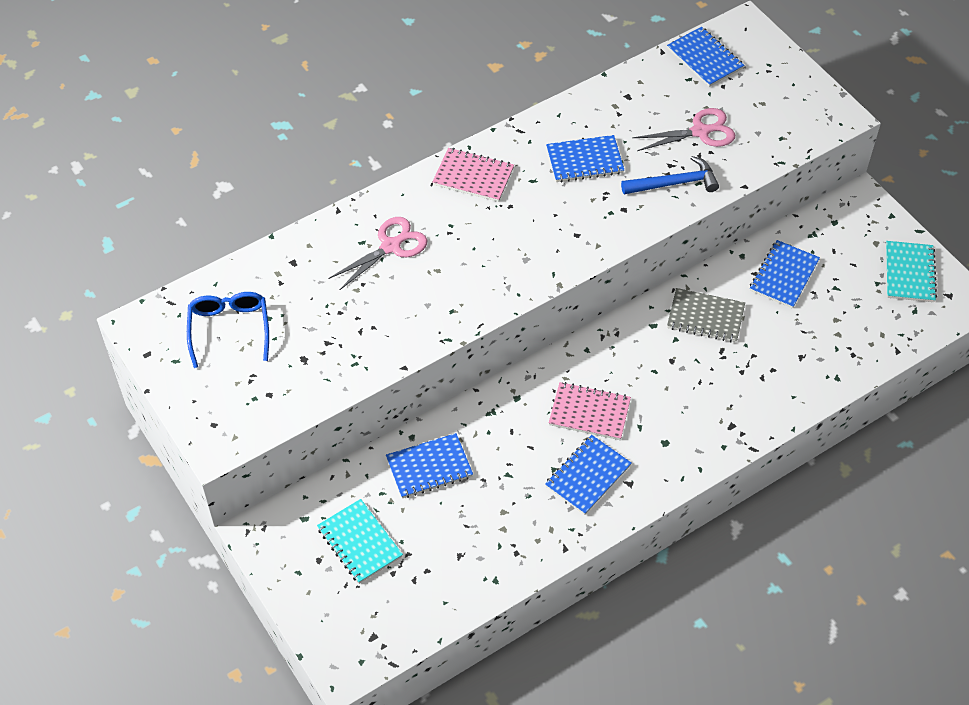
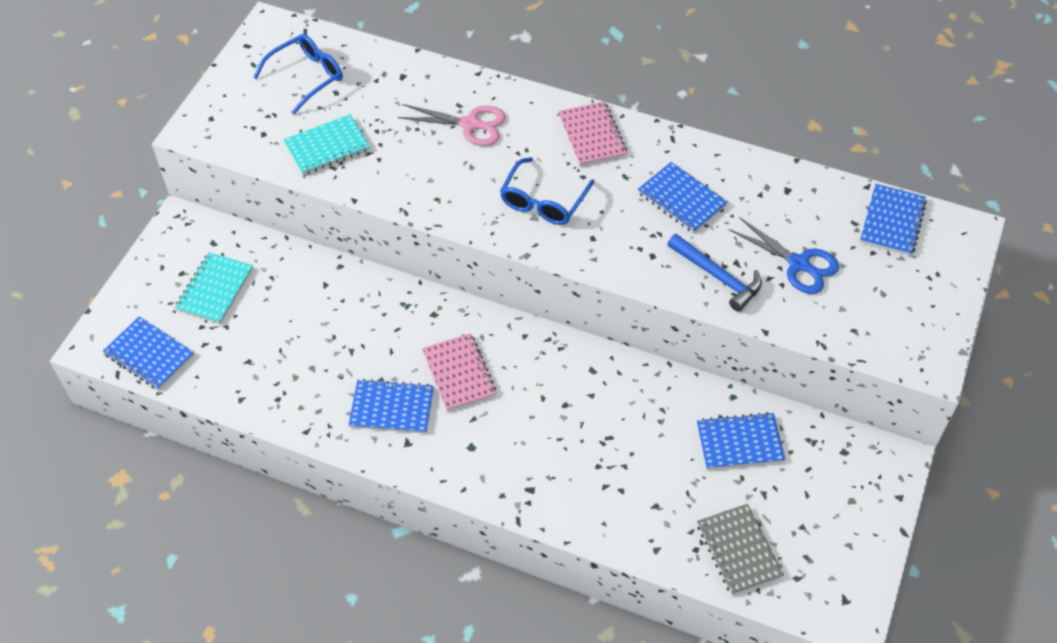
camera: 55 degrees right, 0 degrees up
blue notebook [386,433,473,498] -> blue notebook moved to [103,316,194,390]
pink scissors [632,108,735,151] -> blue scissors [729,217,839,294]
grey notebook [667,288,745,342] -> grey notebook moved to [697,504,784,595]
turquoise notebook [886,241,937,302] -> turquoise notebook moved to [283,114,370,175]
none -> blue glasses [500,157,595,225]

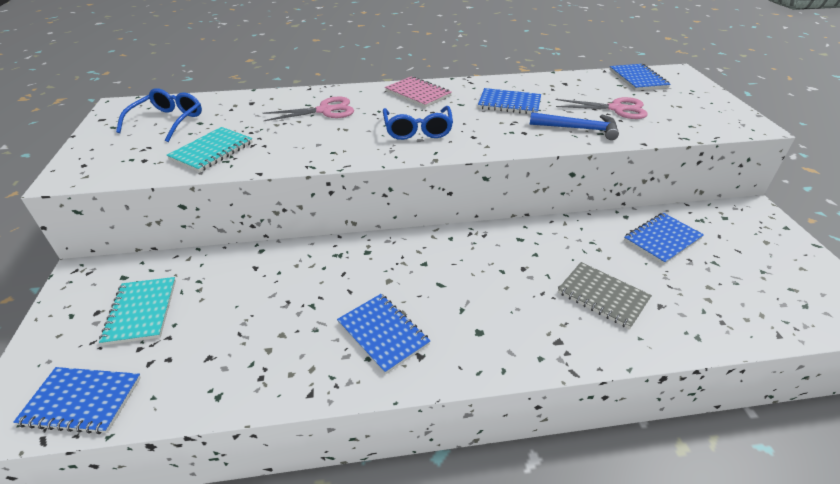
camera: 30 degrees left, 15 degrees down
blue notebook [349,379,434,433] -> blue notebook turned 75 degrees clockwise [337,294,430,374]
pink notebook [422,333,496,411] -> none
grey notebook [697,504,784,595] -> grey notebook moved to [558,262,652,329]
blue scissors [729,217,839,294] -> pink scissors [556,97,648,119]

